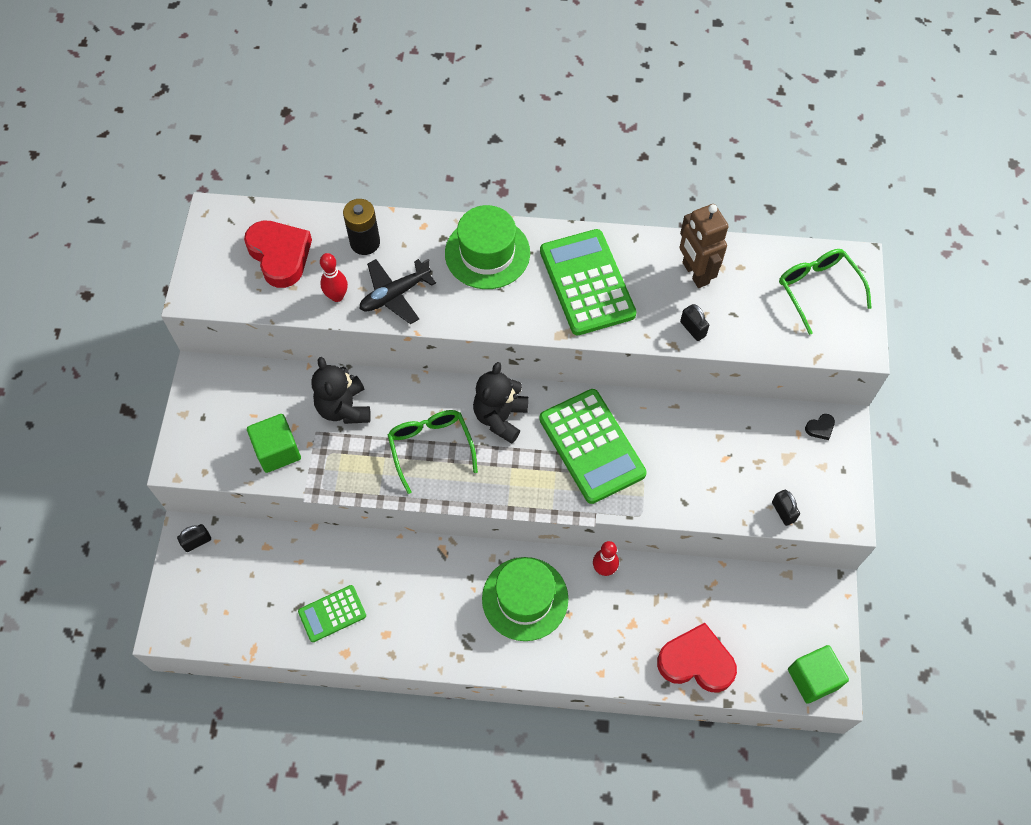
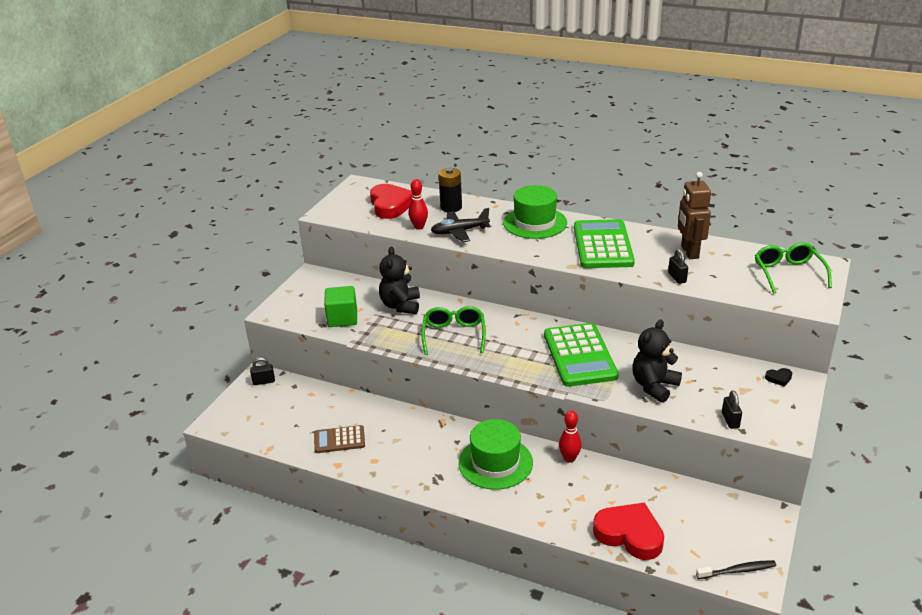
camera: 20 degrees right, 30 degrees down
green calculator [298,585,366,642] -> brown calculator [314,425,365,453]
black teddy bear [473,362,528,444] -> black teddy bear moved to [632,319,682,403]
green cube [788,645,849,704] -> black toothbrush [696,560,776,579]

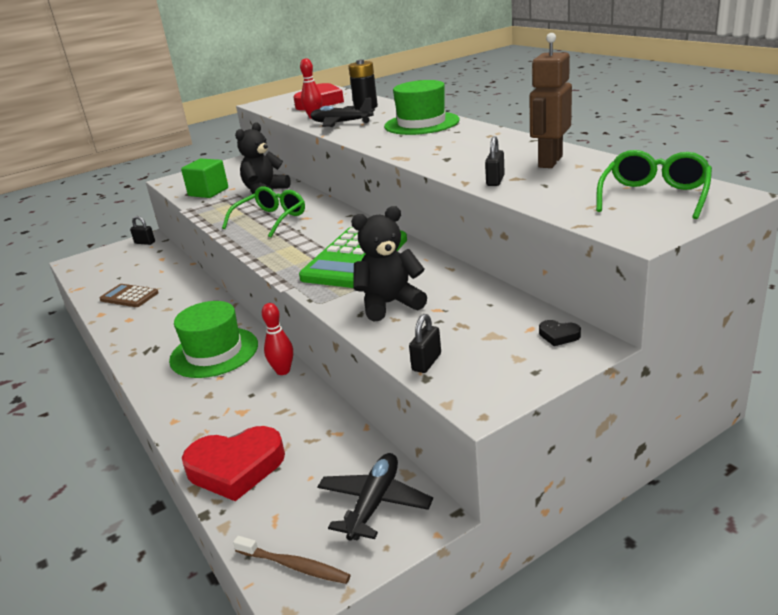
camera: 35 degrees right, 5 degrees down
green calculator [574,219,635,268] -> none
red heart [593,502,664,560] -> red heart turned 105 degrees clockwise [182,426,285,501]
black toothbrush [696,560,776,579] -> brown toothbrush [233,536,351,584]
none -> black plane [317,453,433,540]

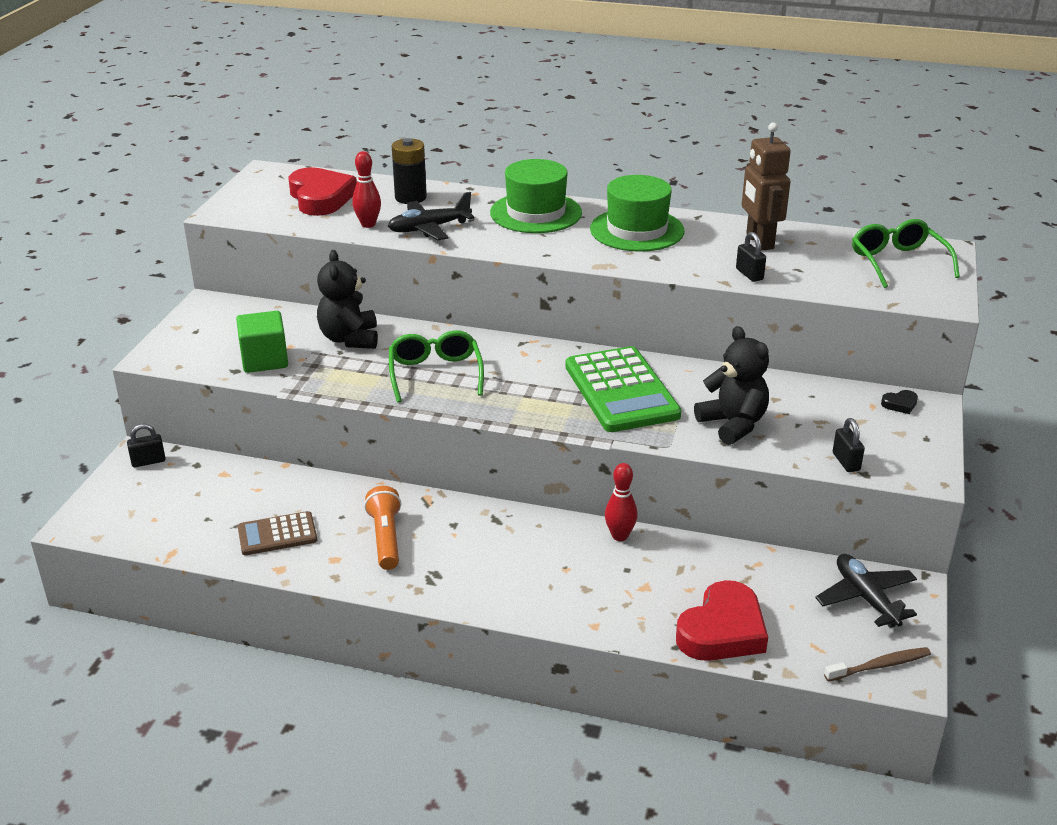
camera: 45 degrees left, 5 degrees up
green hat [169,301,258,378] -> green hat moved to [590,175,685,252]
black teddy bear [351,206,427,321] -> black teddy bear turned 120 degrees clockwise [694,326,769,445]
none -> orange flashlight [364,486,401,570]

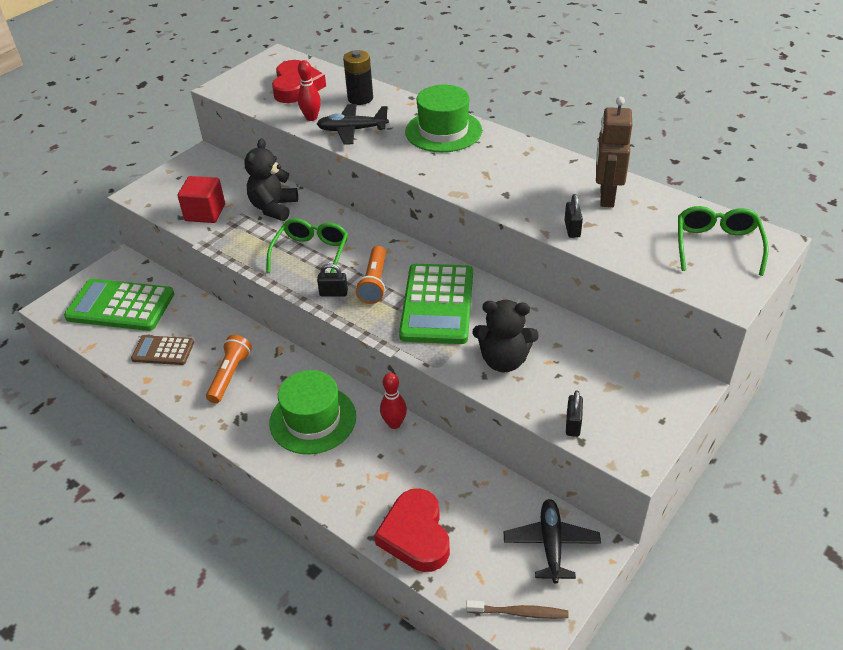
camera: 25 degrees right, 10 degrees up
black padlock [127,424,166,467] -> black padlock moved to [317,263,348,296]
green cube [236,311,288,373] -> red cube [178,176,225,223]
green hat [590,175,685,252] -> green hat moved to [269,370,356,454]
red heart [676,580,768,661] -> red heart turned 105 degrees clockwise [374,489,450,572]
black teddy bear [694,326,769,445] -> black teddy bear turned 105 degrees clockwise [472,300,539,372]
black heart [881,390,918,414] -> none
none -> green calculator [64,279,174,331]
none -> orange flashlight [356,246,386,304]

